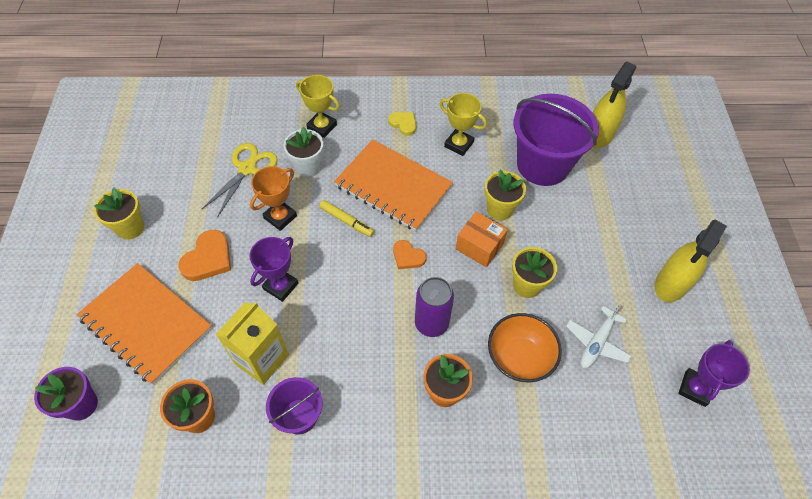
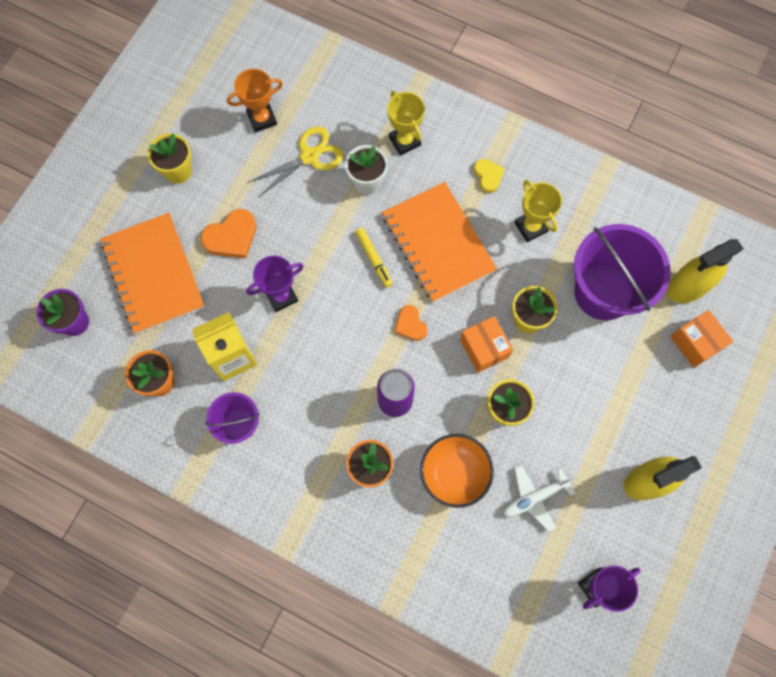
camera: 30 degrees right, 15 degrees up
orange trophy [250,166,297,231] -> orange trophy moved to [227,69,283,133]
none -> orange box [670,310,734,368]

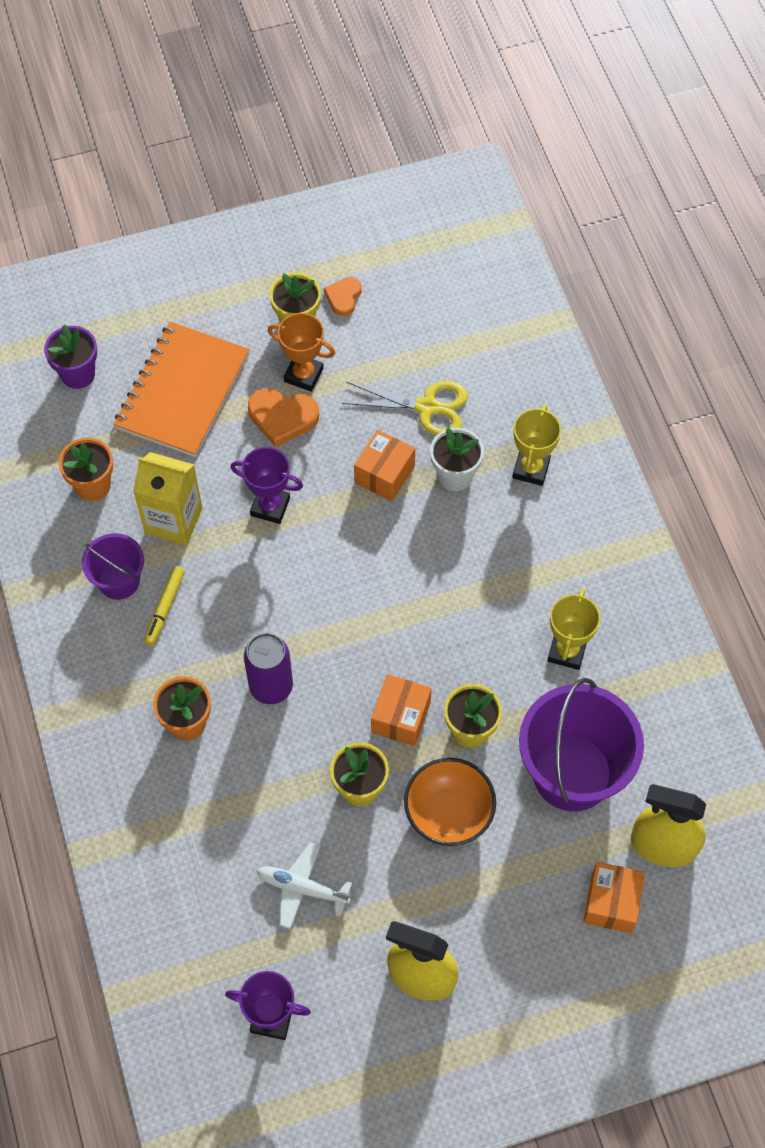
camera: 45 degrees right, 10 degrees down
orange trophy [227,69,283,133] -> orange trophy moved to [268,313,335,392]
yellow marker [355,228,393,288] -> yellow marker moved to [144,566,185,646]
orange notebook [382,182,497,302] -> none
orange heart [395,305,428,341] -> orange heart moved to [324,277,362,316]
orange bowl [420,434,494,508] -> orange bowl moved to [404,758,496,846]
yellow heart [474,159,505,193] -> none
none -> orange box [354,430,415,501]

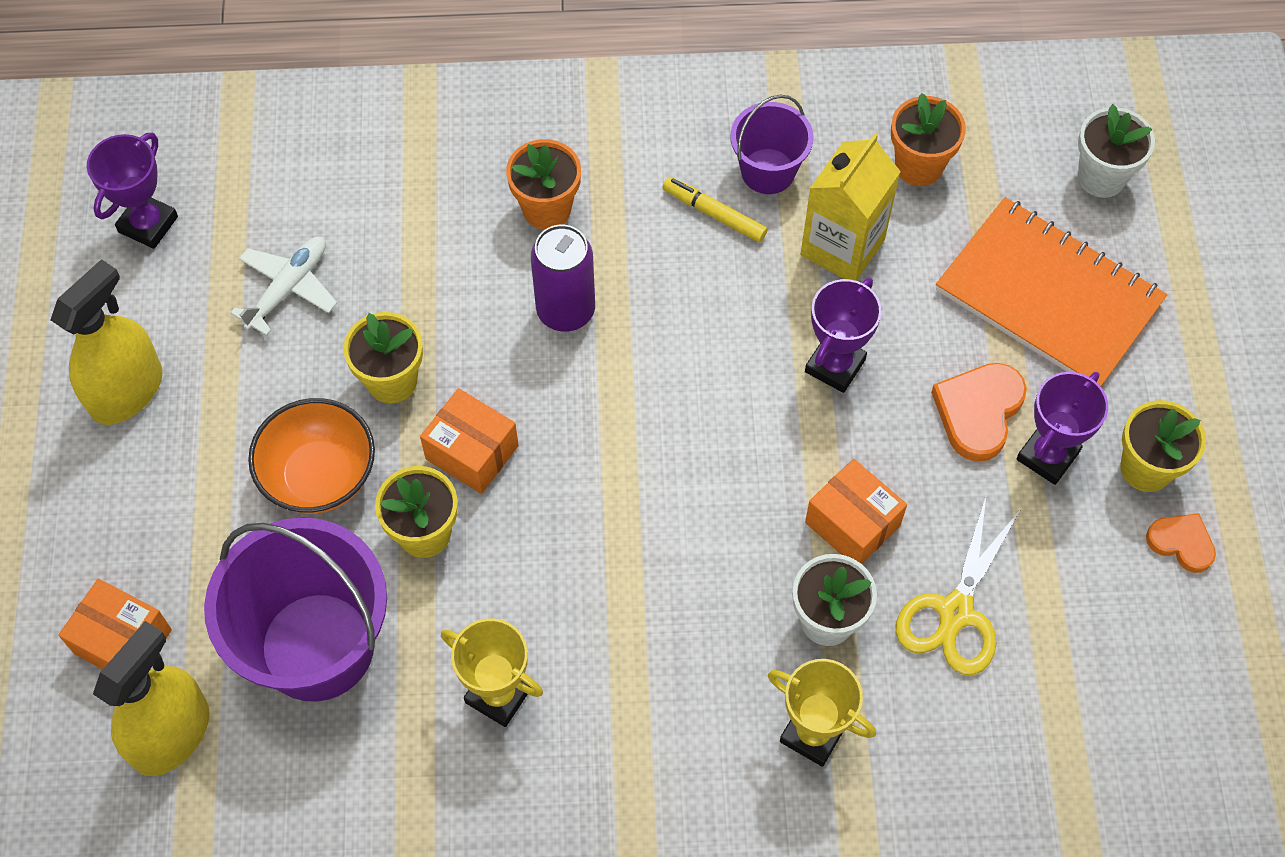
camera: 105 degrees right, 0 degrees up
purple flower pot [44,325,97,389] -> white flower pot [1078,104,1155,198]
orange trophy [268,313,335,392] -> purple trophy [1016,372,1108,485]

